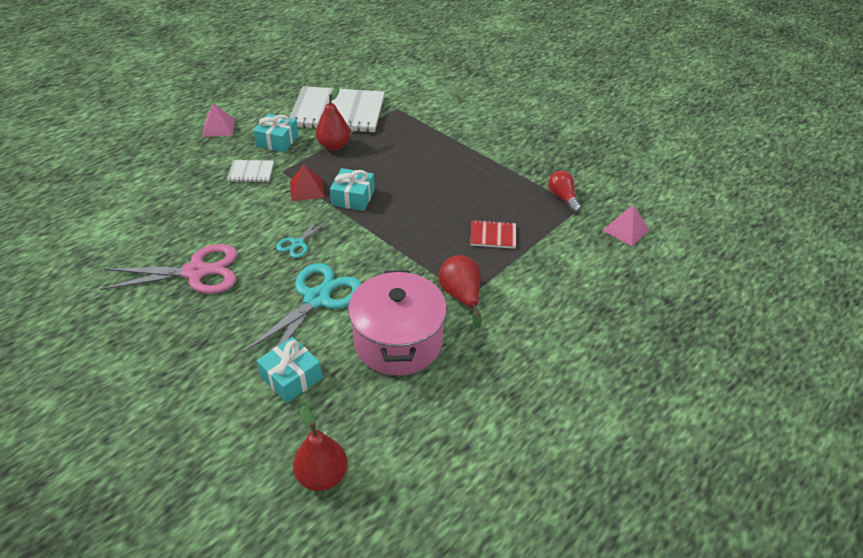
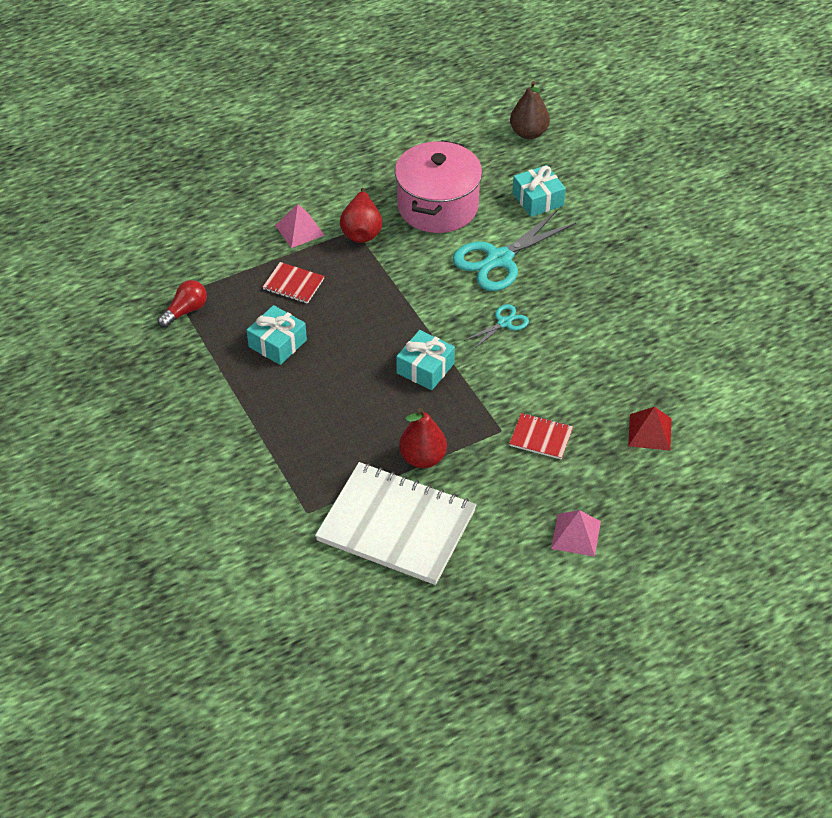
camera: 160 degrees left, 5 degrees up
pink scissors [100,244,237,294] -> none
white notebook [227,160,274,182] -> red notebook [509,413,573,459]
turquoise gift [253,114,298,153] -> turquoise gift moved to [247,305,307,365]
red pyramid [290,164,325,201] -> red pyramid moved to [628,407,671,450]
red pear [293,405,348,491] -> brown pear [510,81,550,139]
red light bulb [548,170,581,213] -> red light bulb turned 135 degrees counterclockwise [157,280,207,328]
pink pyramid [603,205,650,246] -> pink pyramid moved to [275,204,325,248]

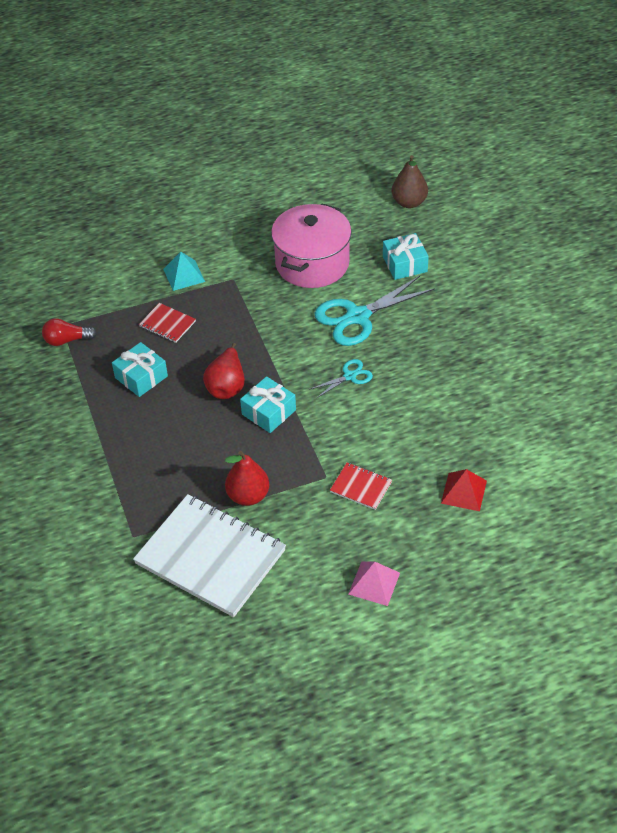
camera: 10 degrees right, 0 degrees up
red light bulb [157,280,207,328] -> red light bulb turned 150 degrees counterclockwise [42,318,97,346]
pink pyramid [275,204,325,248] -> turquoise pyramid [163,252,205,291]
red pear [340,188,382,243] -> red pear moved to [203,343,245,399]

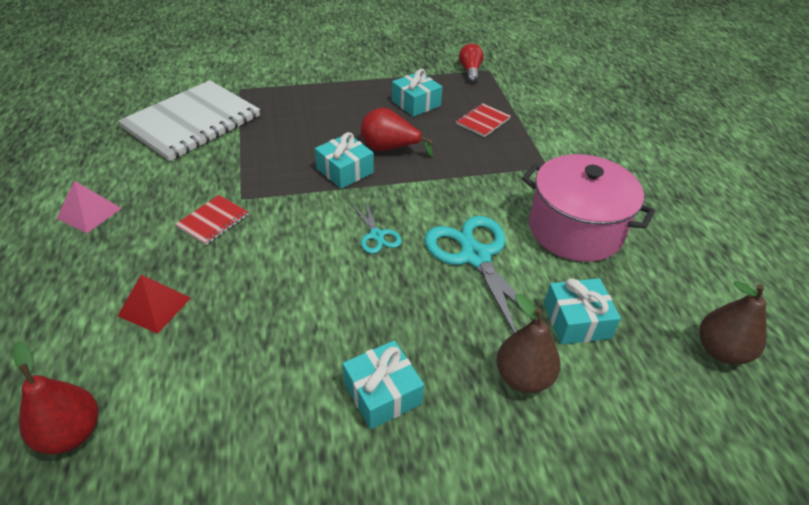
camera: 95 degrees right, 5 degrees down
turquoise pyramid [163,252,205,291] -> none
red pear [225,451,269,506] -> red pear moved to [13,342,98,454]
none -> turquoise gift [343,340,424,429]
none -> brown pear [496,294,560,393]

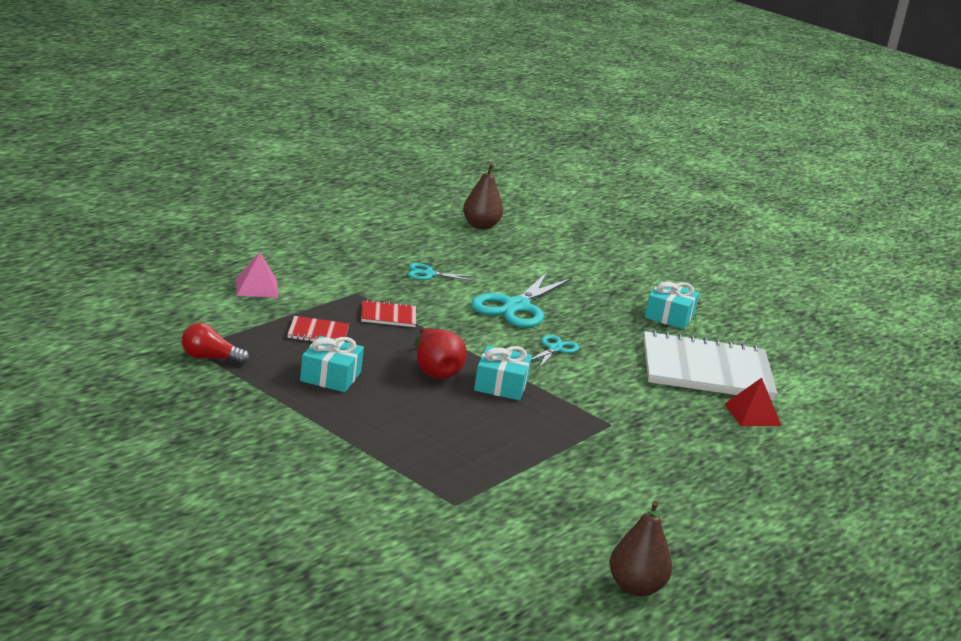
camera: 130 degrees left, 20 degrees down
red pear [13,342,98,454] -> none
pink pyramid [57,181,122,233] -> pink pyramid moved to [236,252,279,298]
white notebook [118,80,260,161] -> white notebook moved to [643,330,777,401]
red notebook [175,195,249,245] -> red notebook moved to [361,300,416,327]
red light bulb [459,43,484,83] -> red light bulb turned 45 degrees clockwise [182,323,249,365]
brown pear [496,294,560,393] -> brown pear moved to [610,501,672,596]
pink pot [522,154,655,262] -> turquoise scissors [408,263,476,282]
turquoise gift [544,278,621,344] -> none

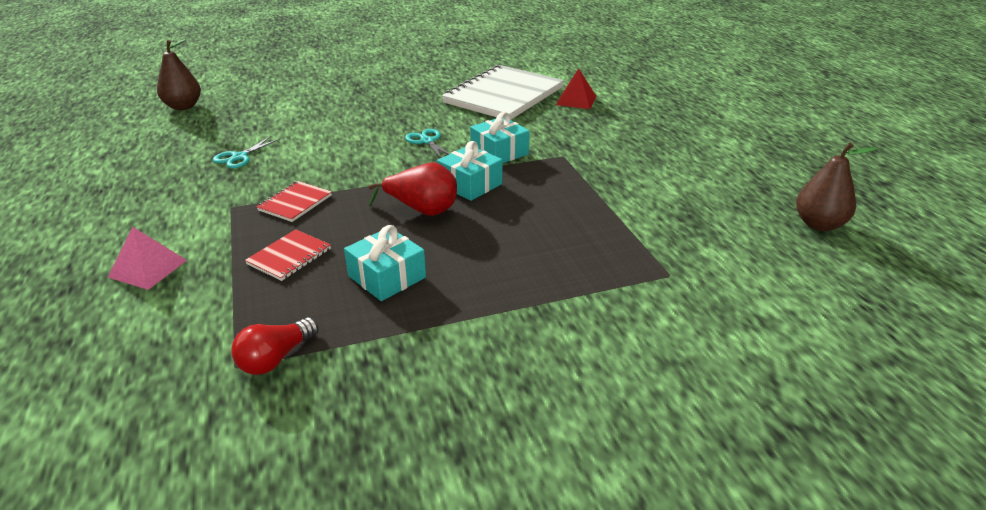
camera: 55 degrees left, 10 degrees up
turquoise scissors [471,272,572,328] -> none
turquoise gift [645,281,699,329] -> turquoise gift moved to [470,112,530,163]

